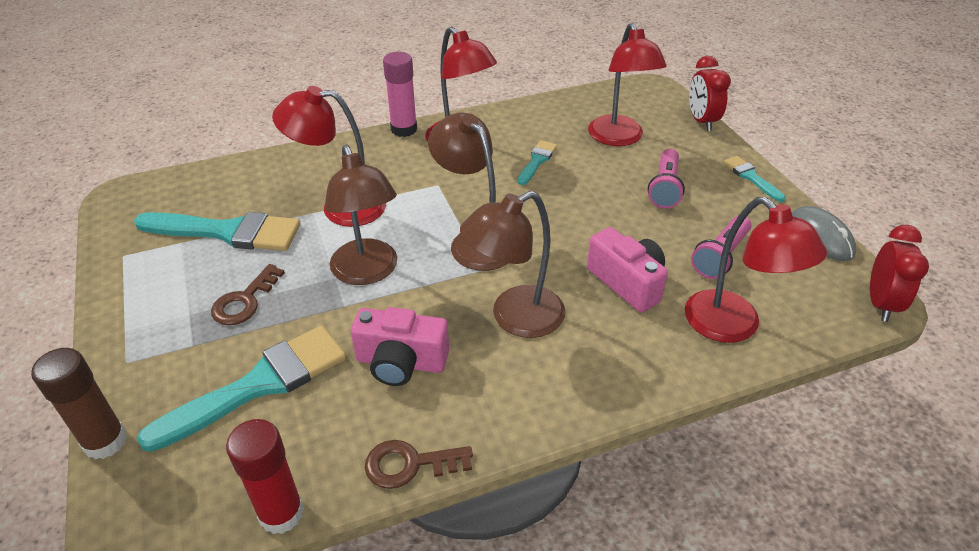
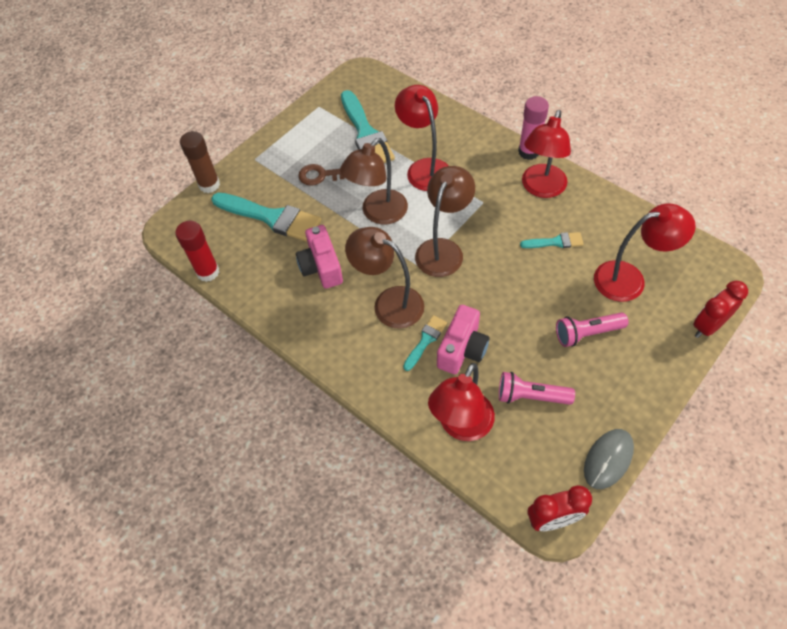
camera: 65 degrees right, 15 degrees up
brown key [365,440,473,489] -> none
red lamp [588,23,667,146] -> red lamp turned 150 degrees counterclockwise [594,204,696,302]
turquoise brush [723,156,785,202] -> turquoise brush moved to [403,315,447,371]

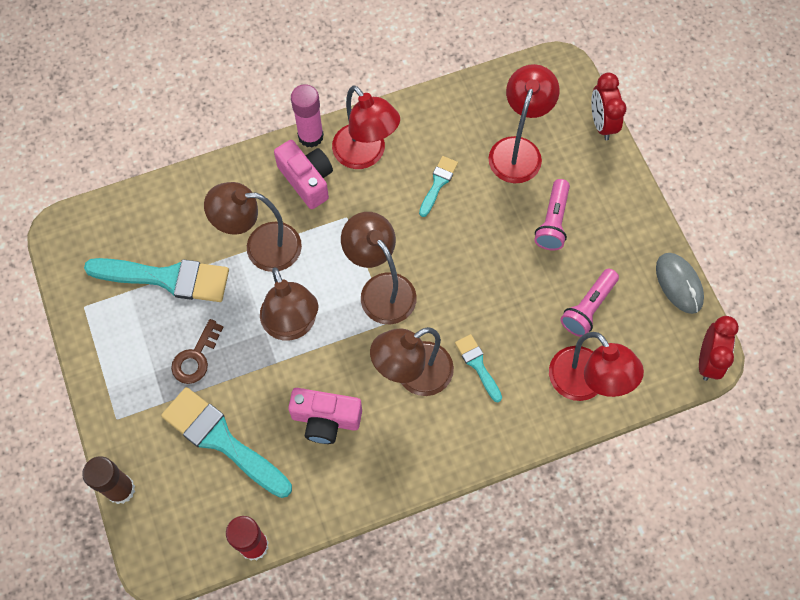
camera: 65 degrees left, 10 degrees up
turquoise brush [212,193,321,242] -> turquoise brush turned 105 degrees counterclockwise [161,387,292,498]
red lamp [395,85,448,191] -> brown lamp [204,182,302,272]
pink camera [437,305,490,374] -> pink camera moved to [274,140,333,209]

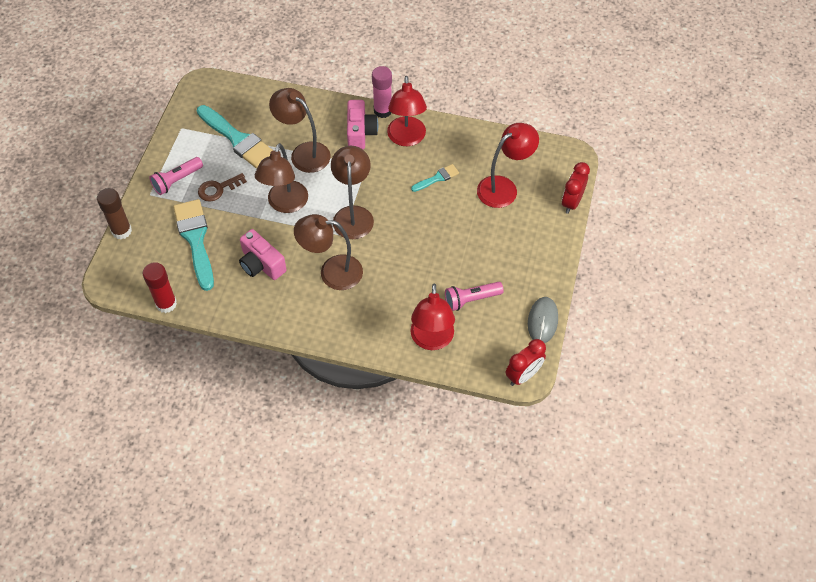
camera: 35 degrees right, 10 degrees down
turquoise brush [455,334,502,402] -> none
pink flashlight [534,179,570,250] -> pink flashlight moved to [149,157,203,195]

